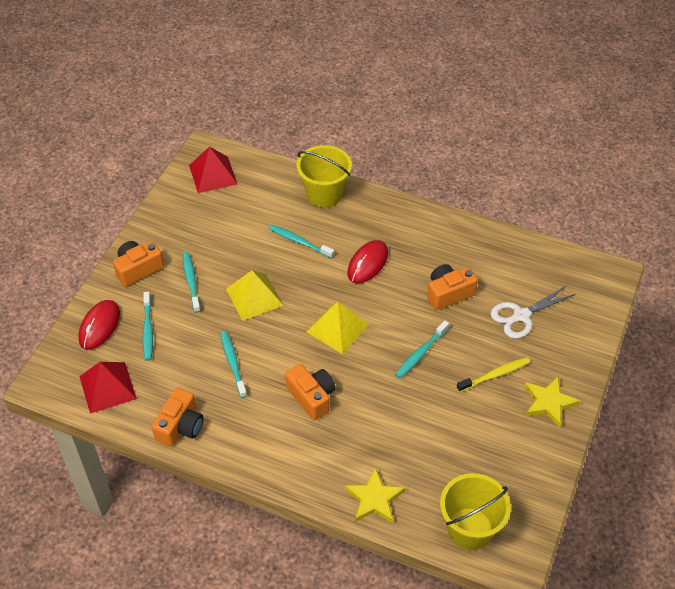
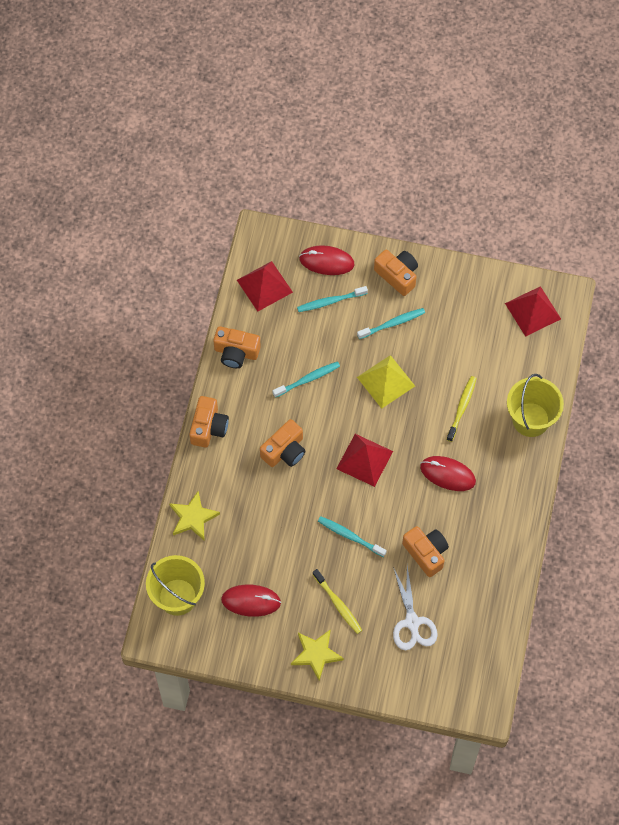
camera: 80 degrees right, 15 degrees up
turquoise toothbrush [268,225,334,258] -> yellow toothbrush [446,376,477,442]
yellow pyramid [307,302,369,354] -> red pyramid [336,434,393,487]
white scissors [490,285,576,339] -> white scissors turned 150 degrees counterclockwise [393,566,438,650]
none -> orange camera [189,396,229,448]
none -> red mouse [221,585,281,617]

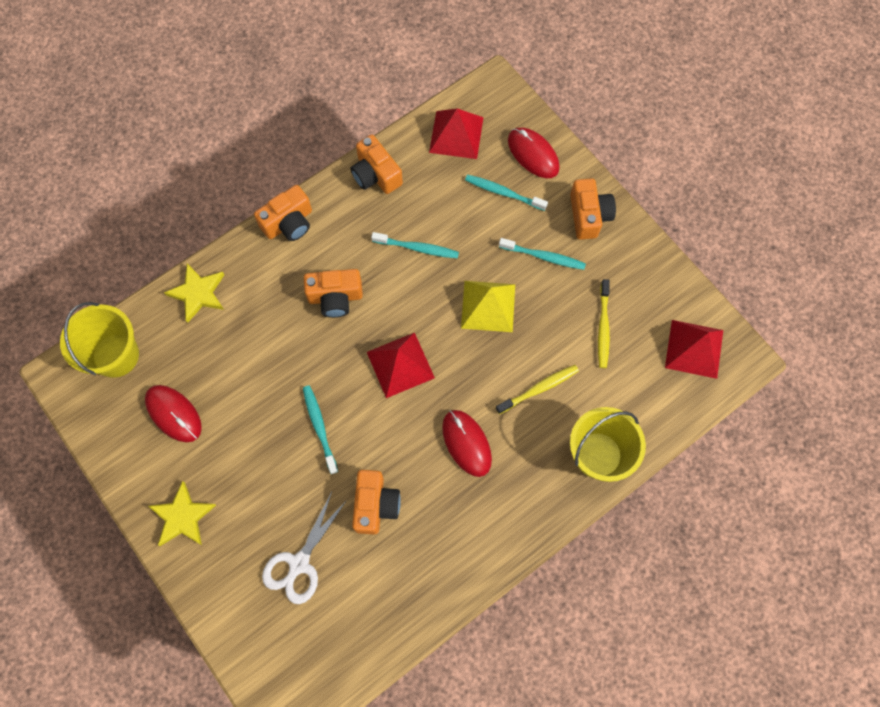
camera: 40 degrees right, 5 degrees up
yellow toothbrush [312,569,362,634] -> yellow toothbrush moved to [598,279,610,368]

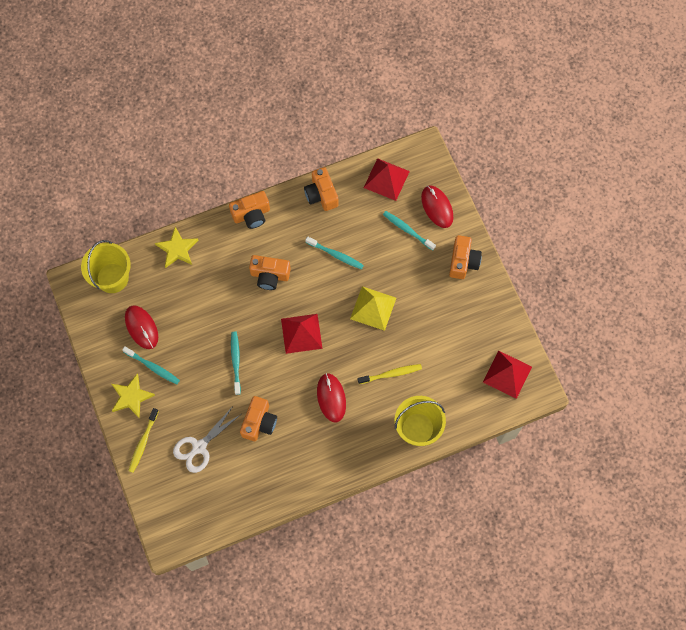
camera: 15 degrees right, 0 degrees up
turquoise toothbrush [499,238,586,270] -> turquoise toothbrush moved to [122,346,180,384]
yellow toothbrush [598,279,610,368] -> yellow toothbrush moved to [128,408,159,473]

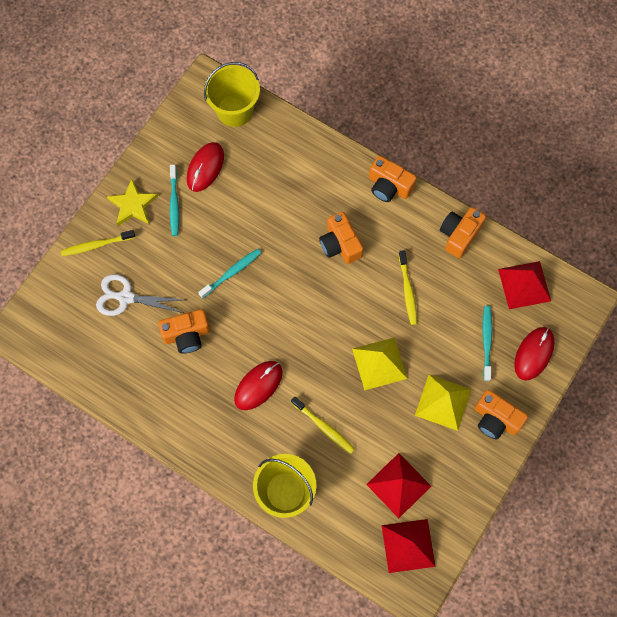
camera: 55 degrees right, 0 degrees up
yellow star [155,227,199,268] -> none
red pyramid [281,314,323,354] -> red pyramid moved to [366,453,431,518]
turquoise toothbrush [305,236,364,270] -> yellow toothbrush [399,250,417,325]
orange camera [449,235,482,279] -> orange camera turned 60 degrees clockwise [475,390,528,439]
none -> yellow pyramid [415,375,471,431]

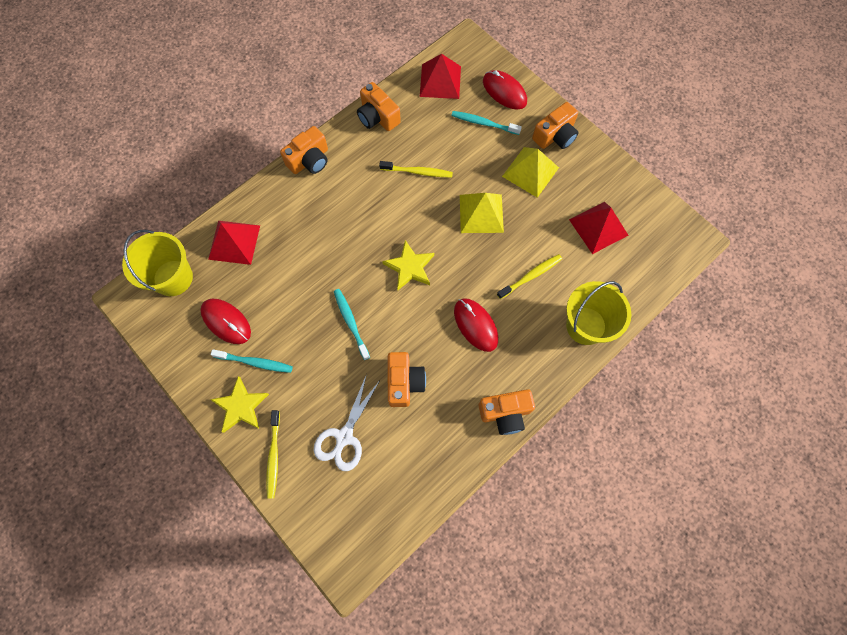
camera: 75 degrees left, 0 degrees up
orange camera [319,212,363,264] -> orange camera moved to [479,389,535,435]
red pyramid [382,519,436,573] -> red pyramid moved to [208,221,260,265]
none -> yellow star [382,240,434,290]

